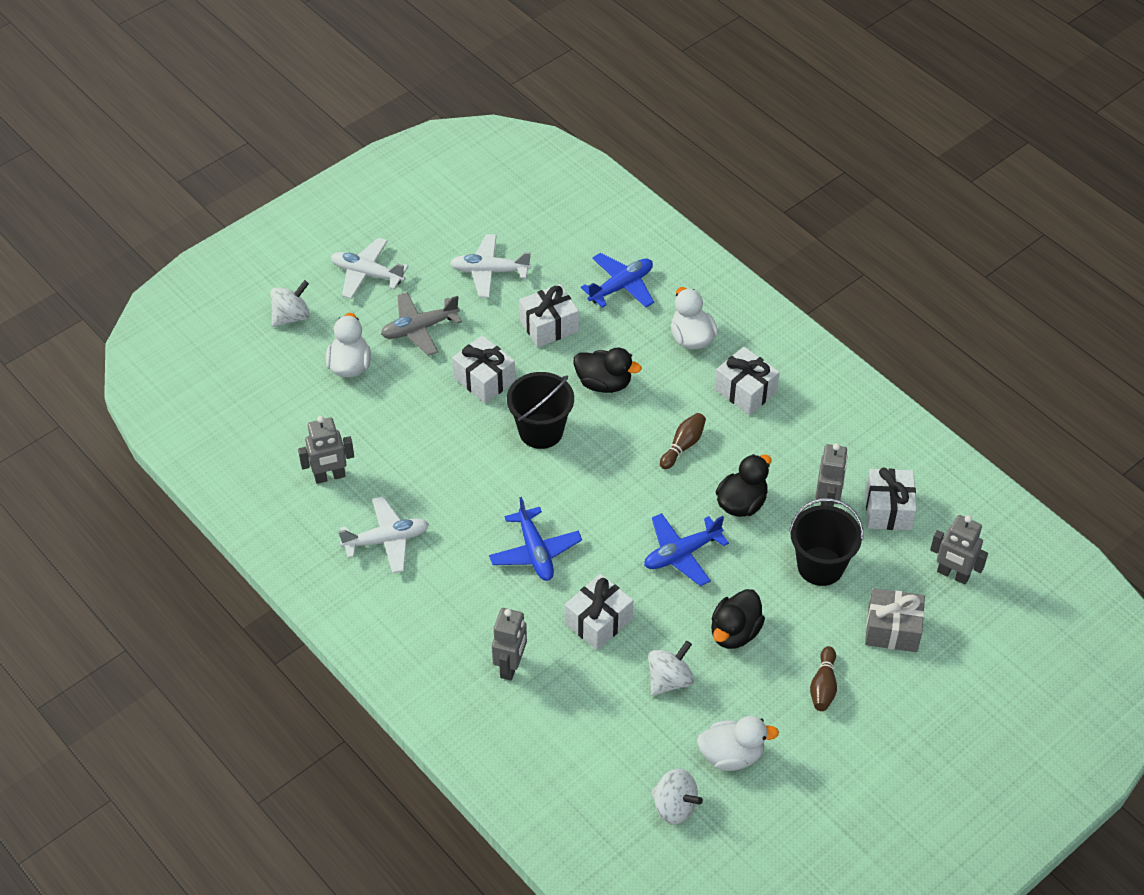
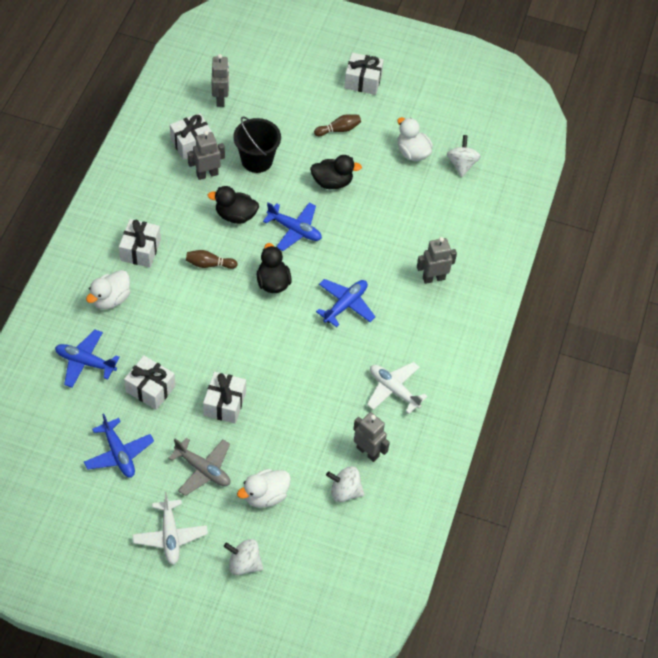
camera: 125 degrees left, 5 degrees up
white plane [450,234,531,298] -> blue plane [84,414,154,478]
black bucket [507,372,574,449] -> none
white gift [565,574,633,650] -> white gift moved to [344,53,384,95]
black duck [573,348,642,393] -> black duck moved to [257,243,292,293]
white spinning top [648,641,694,696] -> white spinning top moved to [326,466,365,502]
grey gift [865,588,925,652] -> none

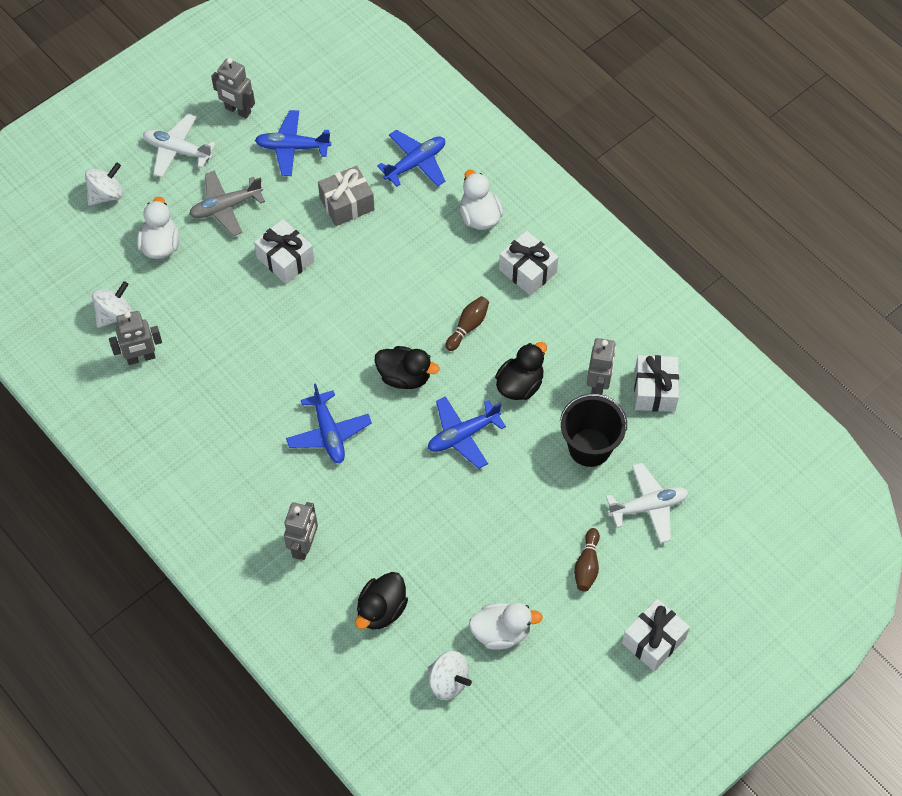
camera: 125 degrees right, 5 degrees up
white gift [124,356,175,410] -> grey gift [318,166,375,226]
grey robot [212,54,229,107] -> grey robot moved to [211,58,255,119]
black duck [310,155,362,189] -> black duck moved to [355,572,408,630]
white plane [367,362,428,414] -> white plane moved to [606,463,689,543]

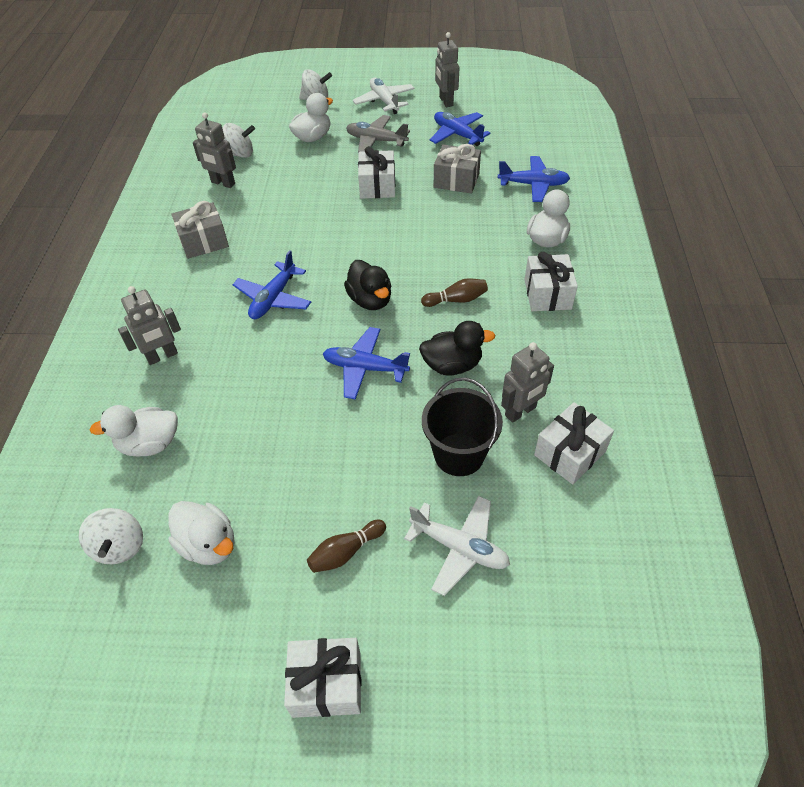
camera: 45 degrees right, 10 degrees down
black duck [355,572,408,630] -> white duck [90,405,178,457]
none -> grey gift [171,201,229,259]

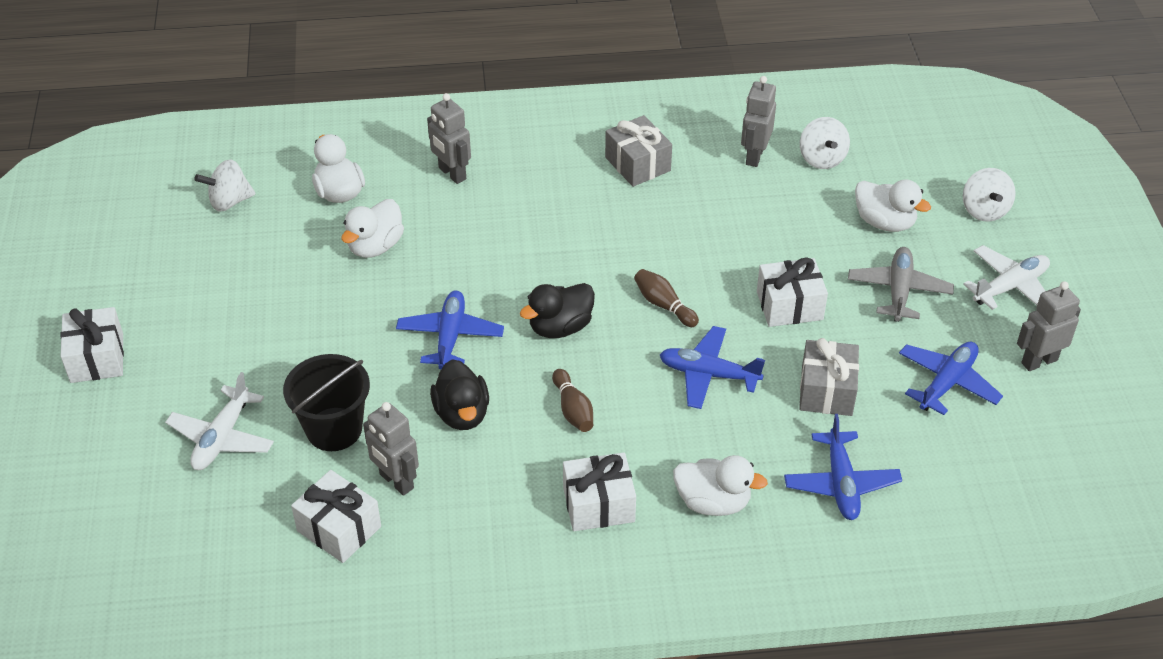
camera: 80 degrees right, 5 degrees down
white duck [168,501,234,565] -> white duck moved to [341,199,404,258]
blue plane [233,250,311,319] -> blue plane moved to [660,326,765,409]
brown bowling pin [307,520,386,573] -> brown bowling pin moved to [634,269,699,327]

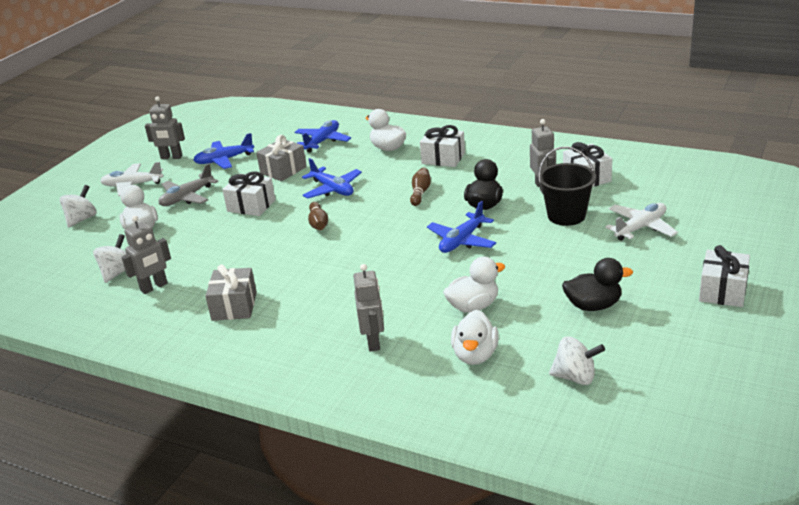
camera: 145 degrees left, 15 degrees down
black duck [520,283,595,338] -> black duck moved to [562,258,633,311]

